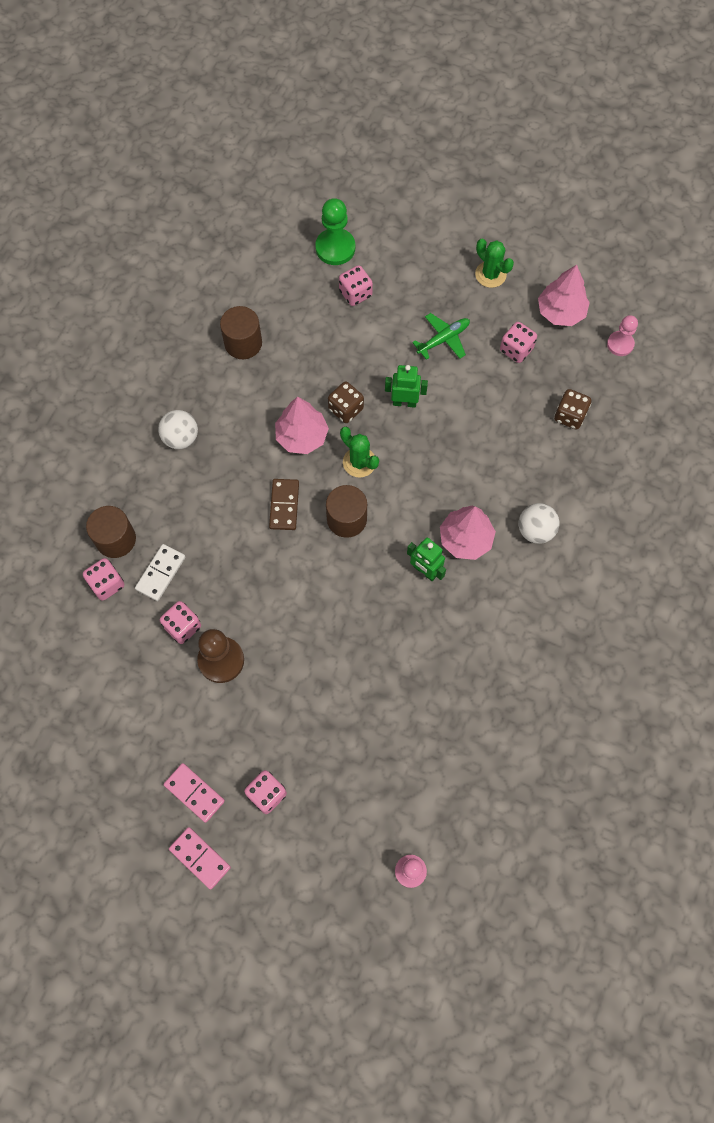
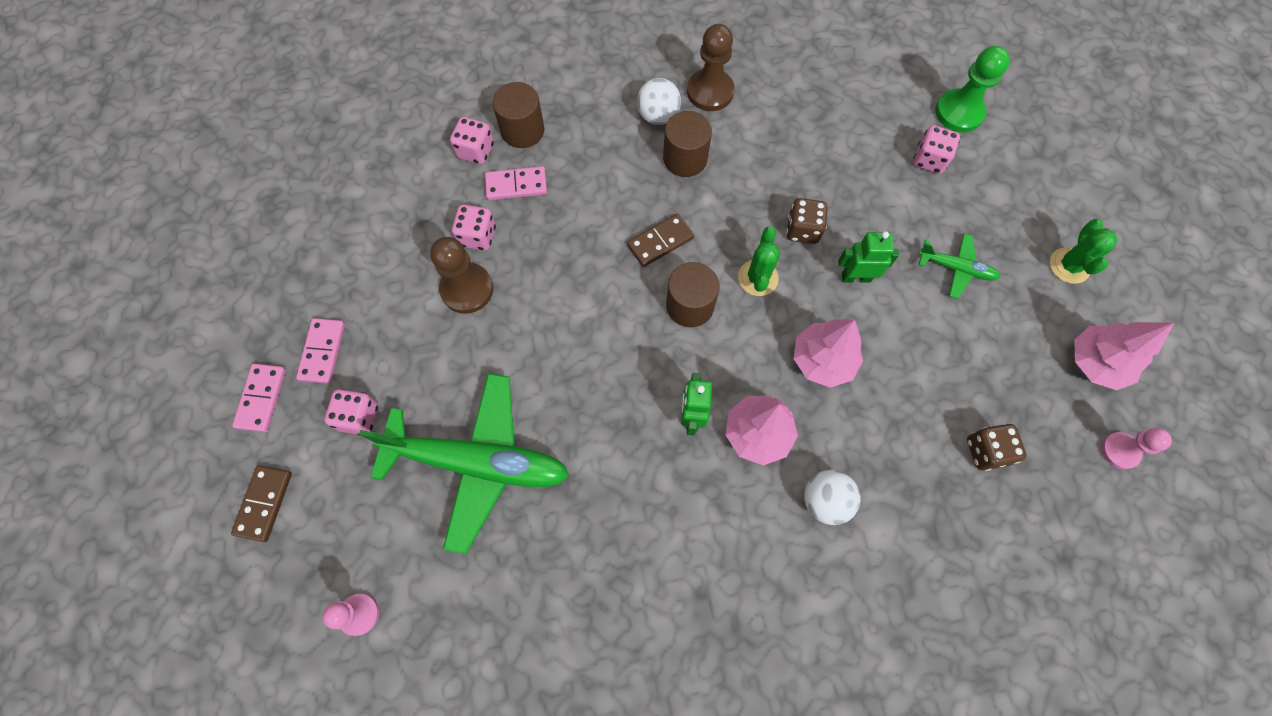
camera: 55 degrees right, 0 degrees up
white domino [135,544,185,601] -> pink domino [485,166,547,200]
brown cylinder [220,306,262,359] -> brown cylinder moved to [663,111,712,177]
pink tree [275,397,329,454] -> pink tree moved to [794,319,863,388]
green robot [385,365,428,408] -> green robot turned 60 degrees counterclockwise [838,231,899,283]
pink dice [500,322,537,363] -> none
none -> brown domino [231,465,292,542]
none -> green plane [359,373,569,554]
none -> brown pawn [687,24,734,111]

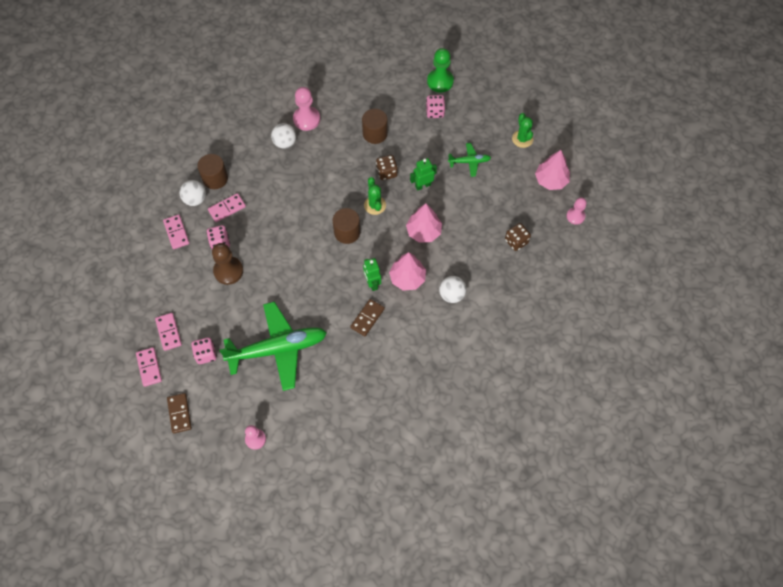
camera: 25 degrees left, 5 degrees down
pink dice [450,117,494,164] -> white ball [179,180,206,206]
brown domino [627,214,694,267] -> brown domino moved to [350,299,385,336]
brown cylinder [663,111,712,177] -> brown cylinder moved to [362,109,388,144]
brown pawn [687,24,734,111] -> pink pawn [293,87,320,131]
none -> pink domino [163,215,189,249]

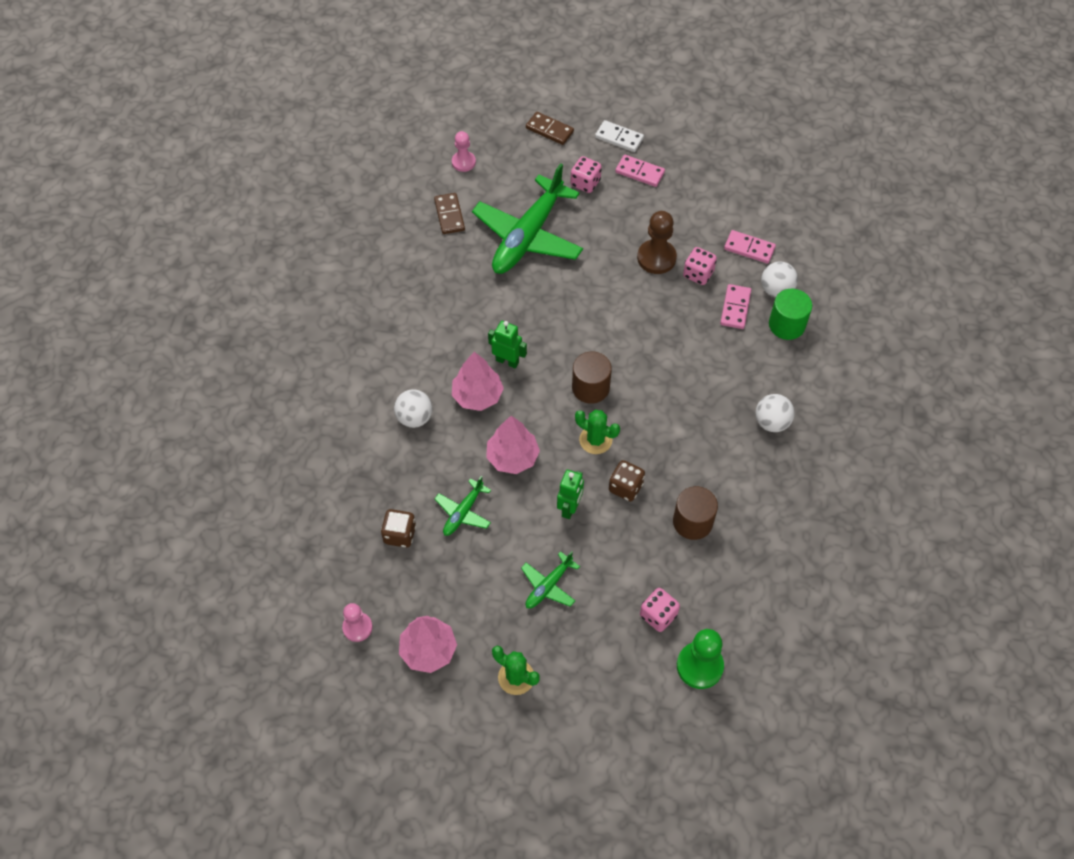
camera: 135 degrees right, 5 degrees down
pink domino [136,347,162,387] -> white domino [595,120,644,152]
brown cylinder [197,154,228,189] -> green cylinder [769,289,812,340]
pink pawn [293,87,320,131] -> none
brown domino [350,299,385,336] -> brown domino moved to [434,193,465,234]
none -> green plane [435,476,491,536]

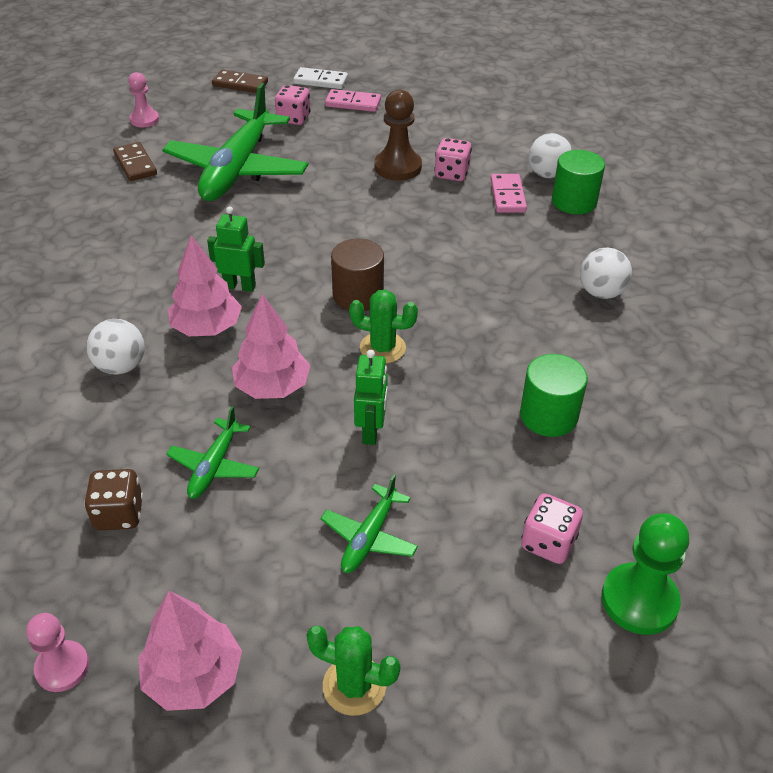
camera: 15 degrees left, 15 degrees down
brown dice [609,460,645,502] -> none
brown cylinder [673,486,718,540] -> green cylinder [520,354,588,437]
pink domino [724,230,776,264] -> none

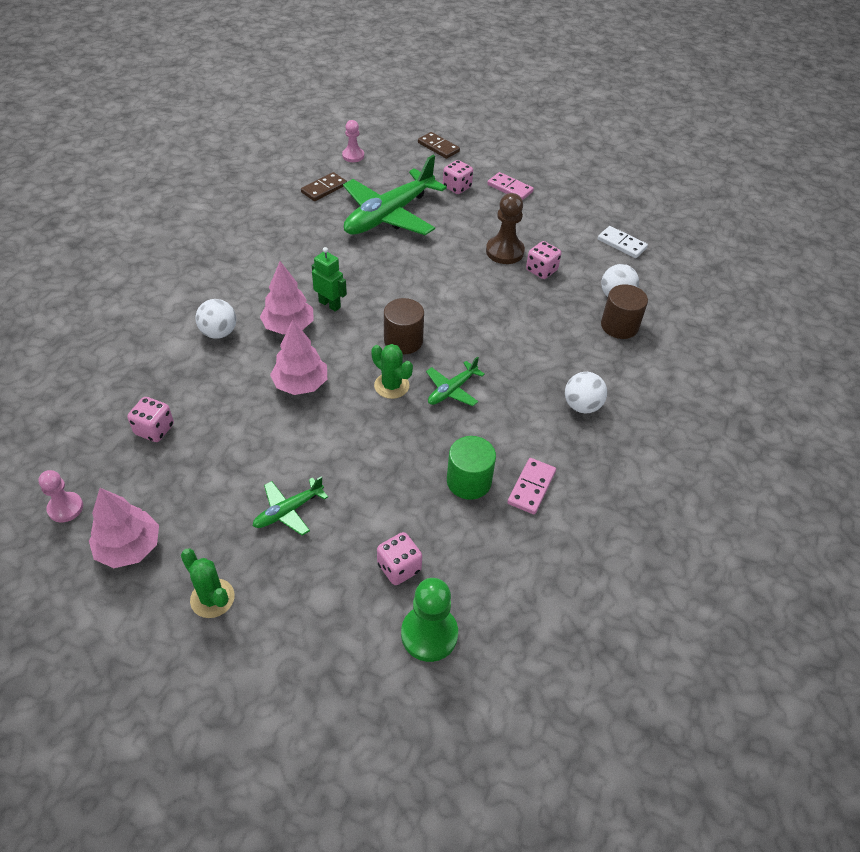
camera: 25 degrees right, 5 degrees up
brown dice [84,469,143,530] -> pink dice [127,397,174,442]
brown domino [113,142,157,181] -> brown domino turned 45 degrees clockwise [301,172,347,201]
green plane [166,406,259,499] -> green plane moved to [426,357,485,406]
white domino [293,67,348,89] -> white domino moved to [598,226,648,258]
green robot [354,350,388,445] -> none
pink domino [491,174,527,213] -> pink domino moved to [507,458,556,514]
green cylinder [552,150,605,214] -> brown cylinder [601,284,648,339]

